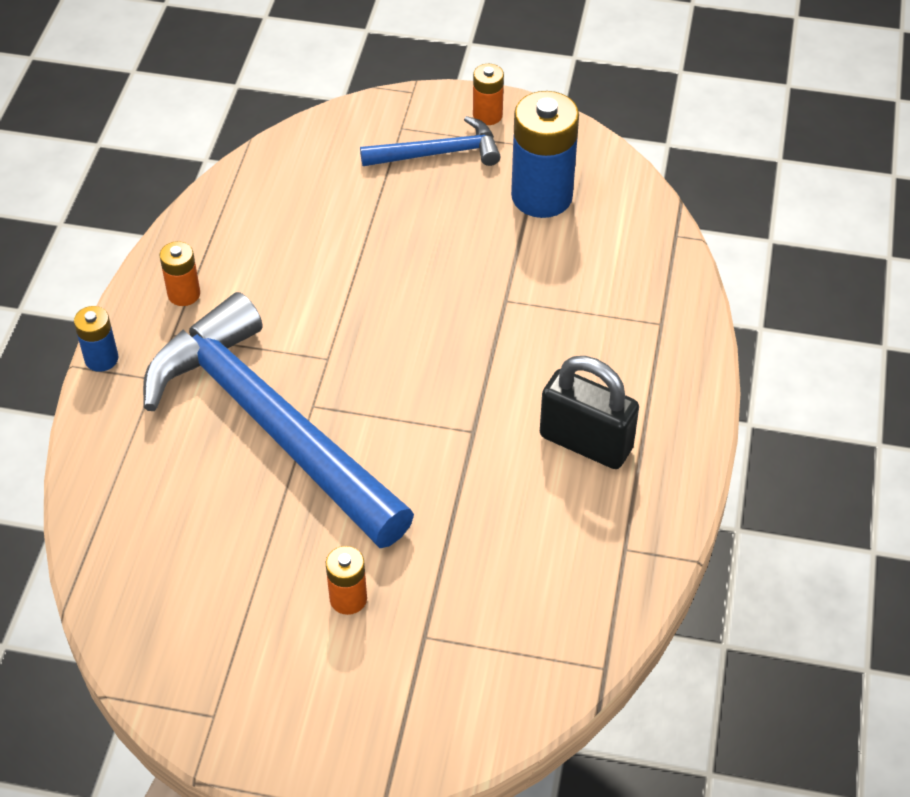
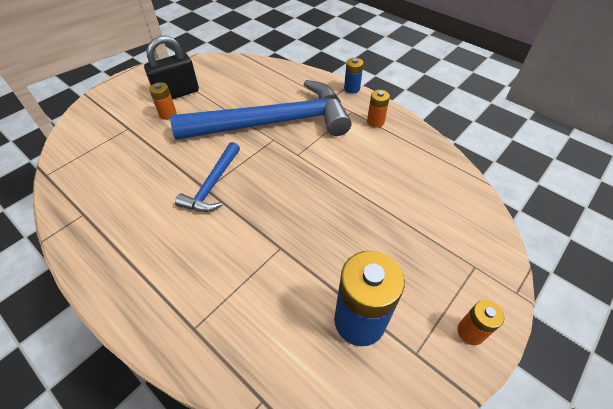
camera: 120 degrees right, 0 degrees up
blue hammer [360,116,501,166] -> blue hammer moved to [175,142,240,212]
black padlock [540,356,639,469] -> black padlock moved to [144,36,199,100]

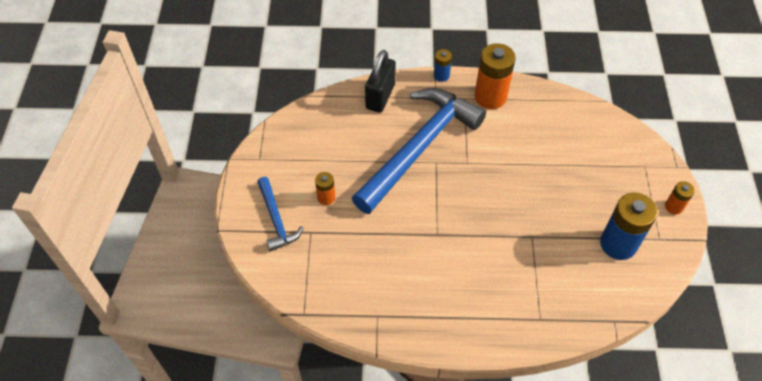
camera: 40 degrees left, 5 degrees up
black padlock [144,36,199,100] -> black padlock moved to [365,50,396,113]
blue hammer [175,142,240,212] -> blue hammer moved to [257,177,303,251]
orange battery [367,90,390,128] -> orange battery [475,43,516,109], size x1.97

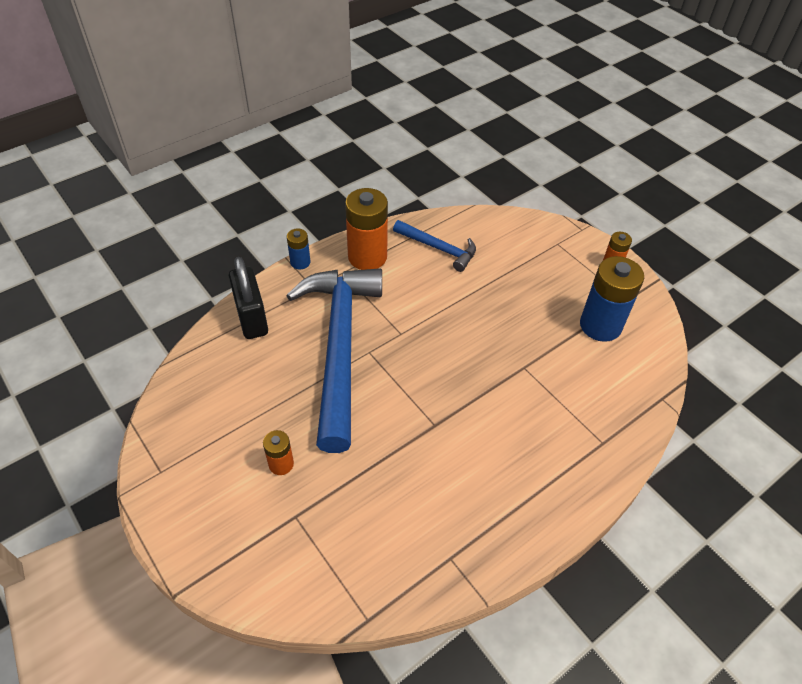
camera: 40 degrees left, 5 degrees down
blue hammer [257,177,303,251] -> blue hammer moved to [393,220,476,272]

